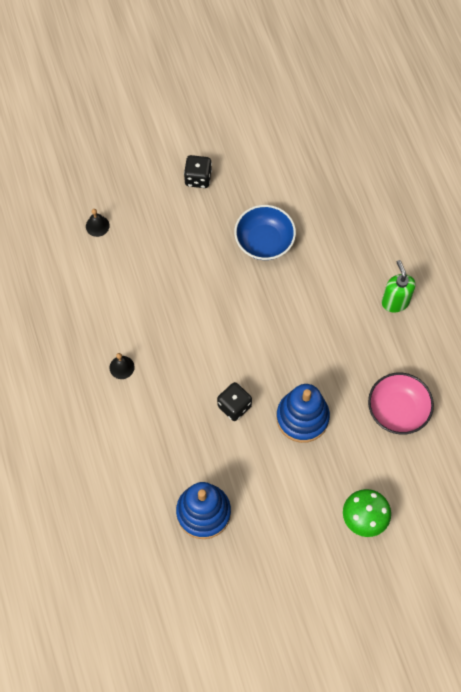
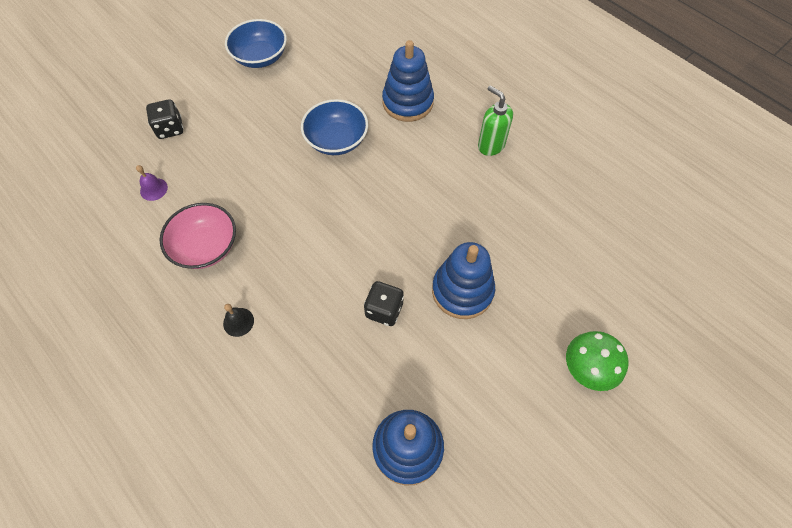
camera: 25 degrees left, 5 degrees down
black bell [86,209,110,237] -> purple bell [136,165,168,201]
black dice [184,155,212,188] -> black dice moved to [146,99,183,139]
pink bowl [368,373,434,435] -> pink bowl moved to [160,203,236,269]
none -> blue bowl [225,19,287,68]
none -> blue stacking toy [382,40,434,122]

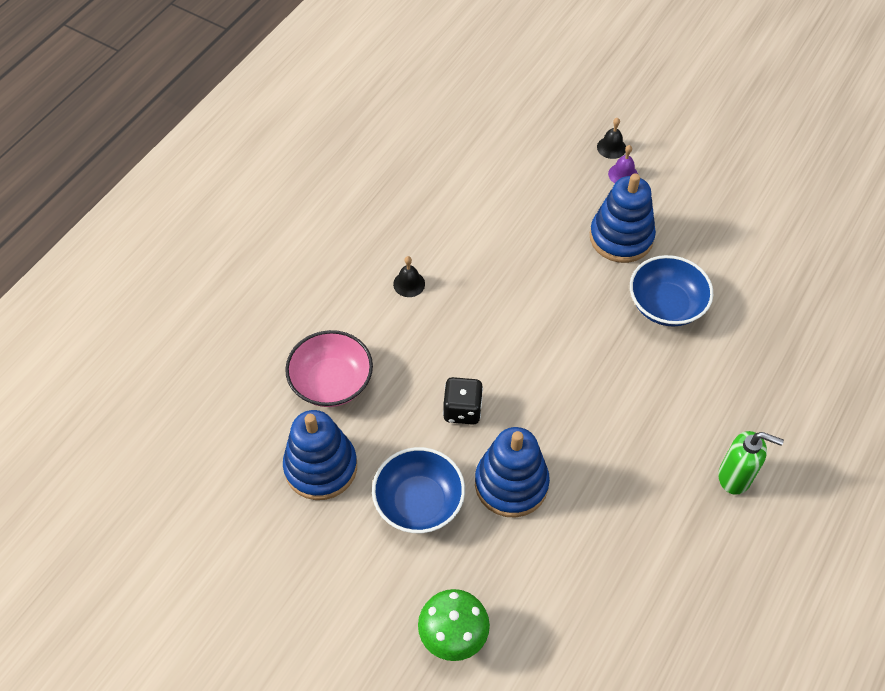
camera: 75 degrees right, 5 degrees down
purple bell [136,165,168,201] -> purple bell moved to [608,145,638,183]
black dice [146,99,183,139] -> black bell [597,118,626,159]
pink bowl [160,203,236,269] -> pink bowl moved to [285,330,373,407]
blue bowl [225,19,287,68] -> blue bowl moved to [372,447,465,533]
blue stacking toy [382,40,434,122] -> blue stacking toy moved to [590,173,656,263]
green soap dispenser [478,85,513,156] -> green soap dispenser turned 75 degrees clockwise [718,431,784,495]

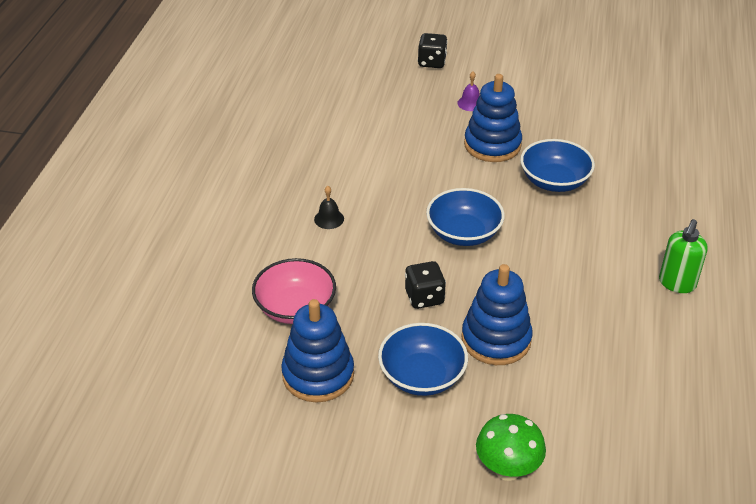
camera: 20 degrees left, 15 degrees down
black bell [597,118,626,159] -> none
green soap dispenser [718,431,784,495] -> green soap dispenser turned 120 degrees clockwise [659,219,708,293]
none -> black dice [418,33,447,68]
none -> blue bowl [426,188,505,246]

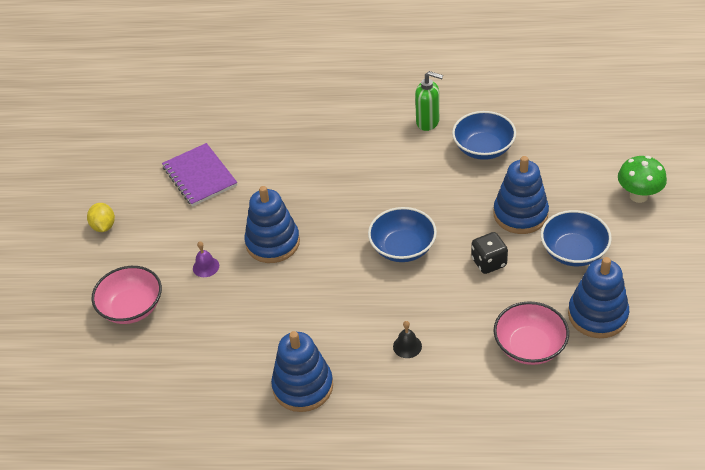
camera: 95 degrees left, 5 degrees up
black dice [418,33,447,68] -> pink bowl [91,266,162,324]
blue bowl [520,139,595,192] -> blue bowl moved to [452,111,516,160]
none -> yellow lemon [87,203,115,232]
none -> purple notebook [162,143,237,206]
none -> blue stacking toy [271,331,333,412]

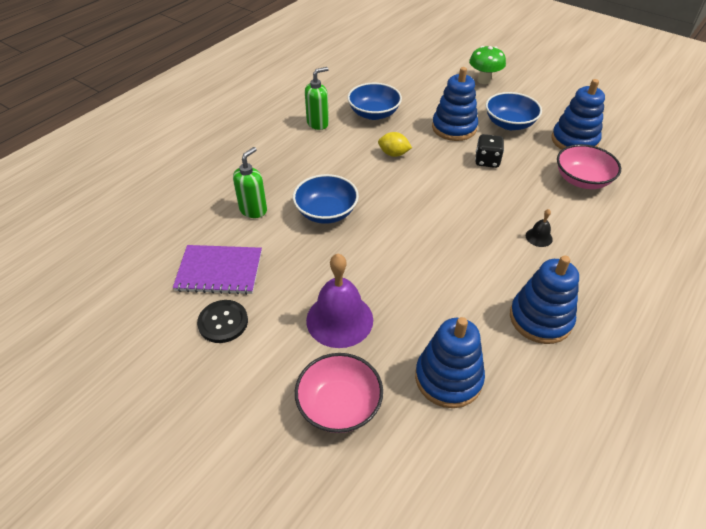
camera: 60 degrees left, 0 degrees up
yellow lemon [87,203,115,232] -> yellow lemon moved to [378,132,412,157]
purple bell [193,241,219,277] -> purple bell [306,254,373,348], size x2.23
blue stacking toy [244,186,300,263] -> blue stacking toy moved to [415,317,485,408]
blue bowl [368,207,437,262] -> blue bowl moved to [293,174,359,224]
none -> black button [197,300,248,343]
none -> green soap dispenser [233,147,267,218]

